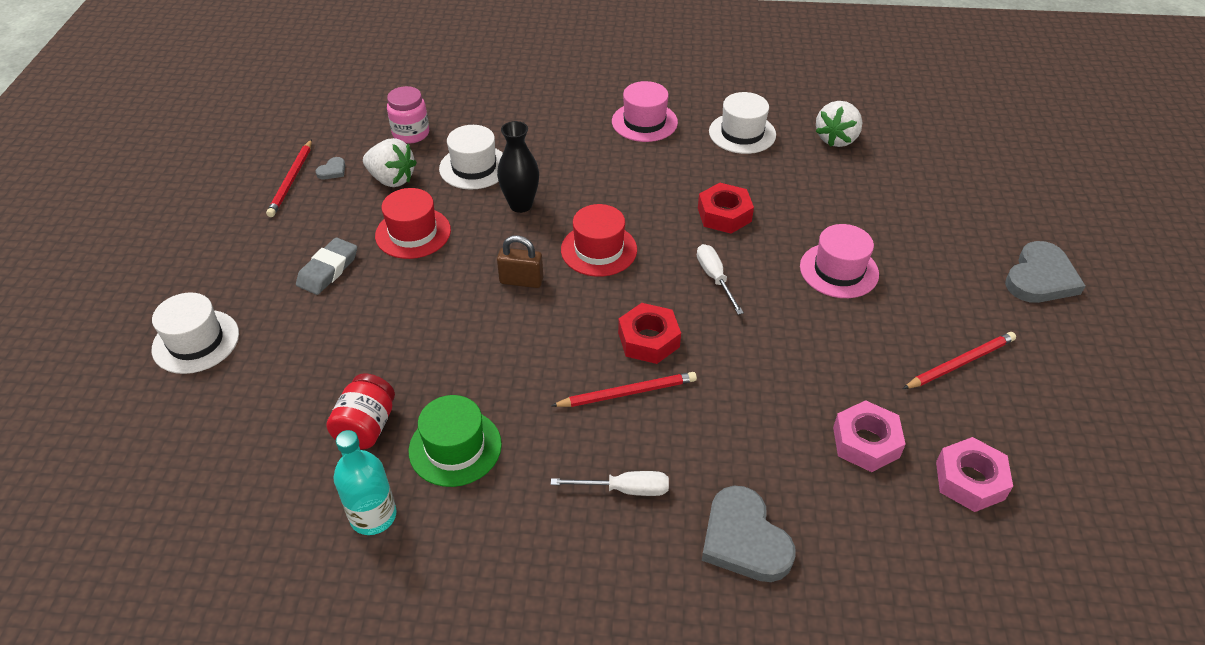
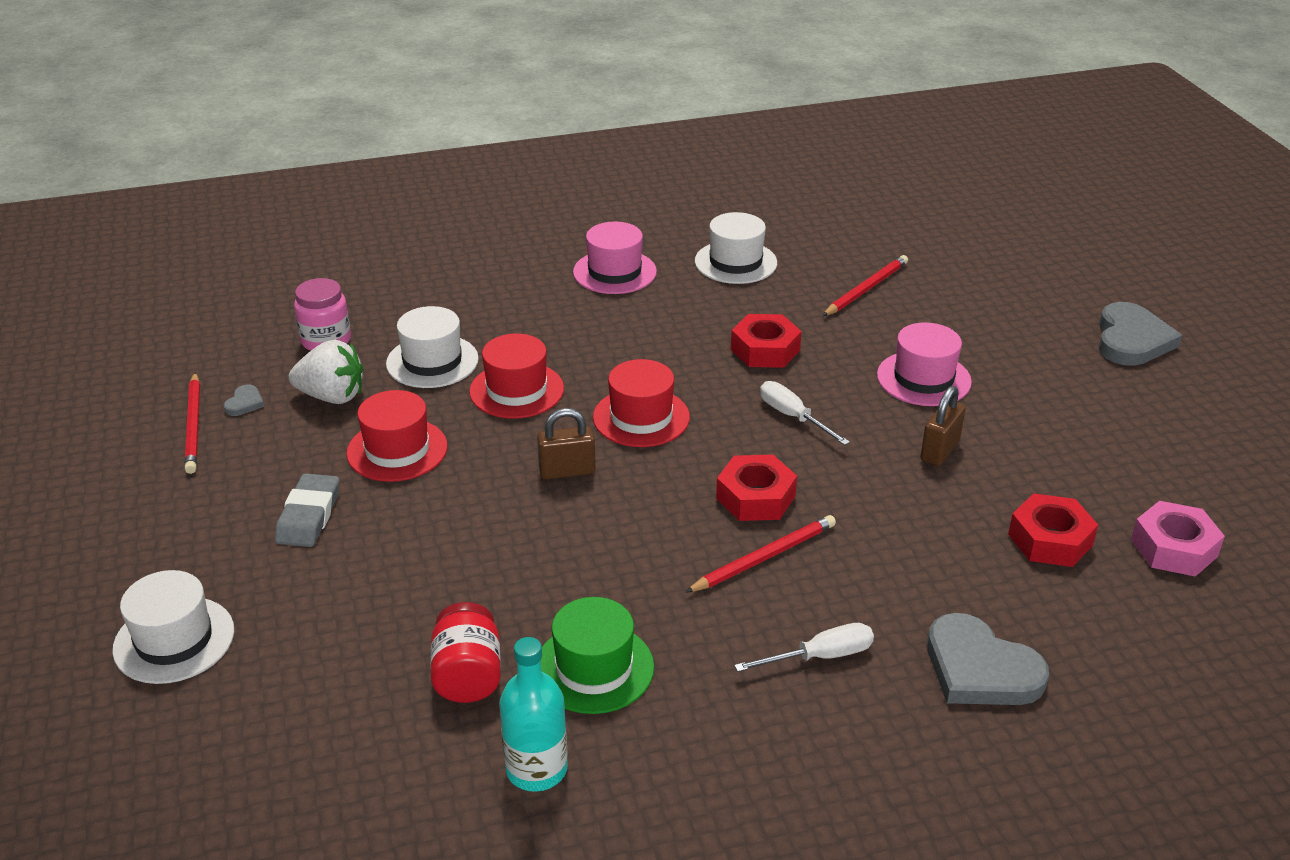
camera: 20 degrees left, 10 degrees down
black vase [497,121,539,213] -> red hat [469,334,564,419]
white strawberry [815,101,862,147] -> none
pink nut [833,400,906,472] -> red nut [1008,493,1098,567]
red pencil [903,332,1016,389] -> red pencil moved to [823,255,908,316]
none -> brown padlock [921,386,966,466]

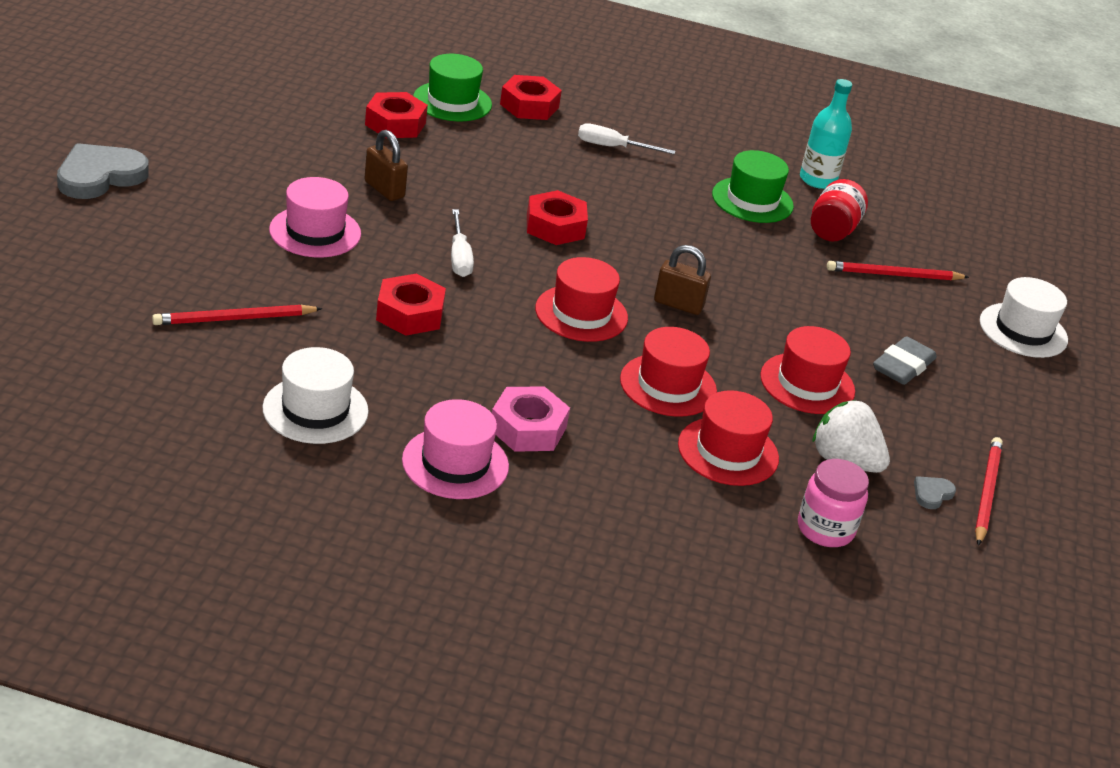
camera: 155 degrees left, 0 degrees up
white hat [386,306,479,388] -> red hat [678,390,779,486]
red pencil [685,515,836,593] -> red pencil moved to [827,261,969,281]
brown padlock [921,386,966,466] -> brown padlock turned 75 degrees clockwise [364,130,408,201]
grey heart [927,613,1049,705] -> red nut [500,75,562,120]
pink nut [1131,501,1225,577] -> pink nut moved to [492,386,570,452]
none -> green hat [413,54,492,122]

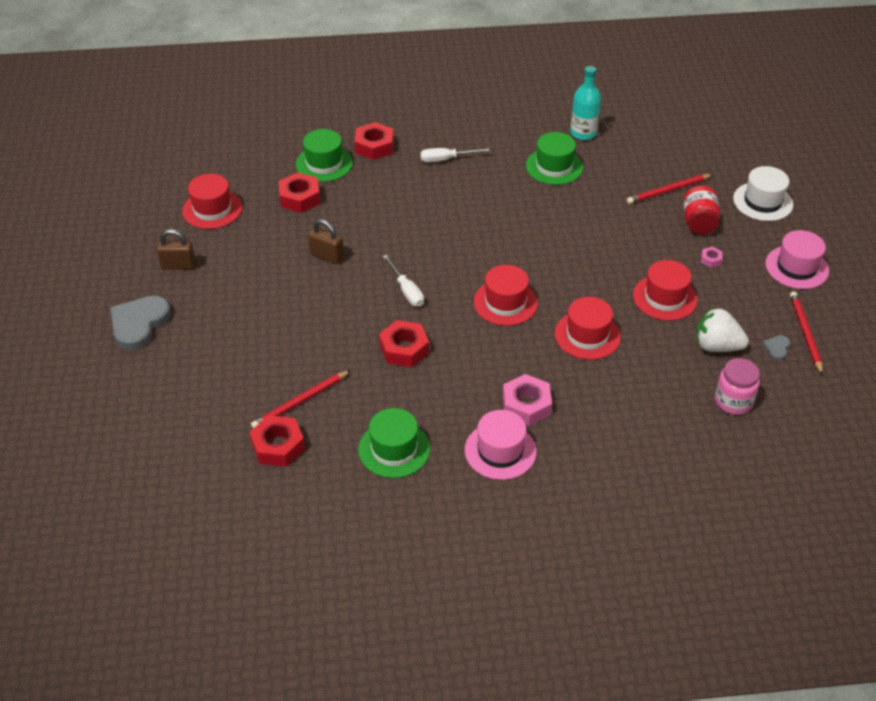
camera: 15 degrees left, 10 degrees up
white hat [262,347,369,444] -> green hat [358,408,430,478]
pink hat [269,177,361,258] -> pink hat moved to [765,230,829,289]
red nut [527,190,588,245] -> red nut moved to [249,415,305,467]
brown padlock [654,245,711,315] -> brown padlock moved to [157,229,196,270]
red hat [678,390,779,486] -> red hat moved to [182,174,242,229]
red jar [811,179,868,242] -> red jar moved to [683,186,720,235]
grey eraser [873,336,937,385] -> pink nut [701,247,722,268]

